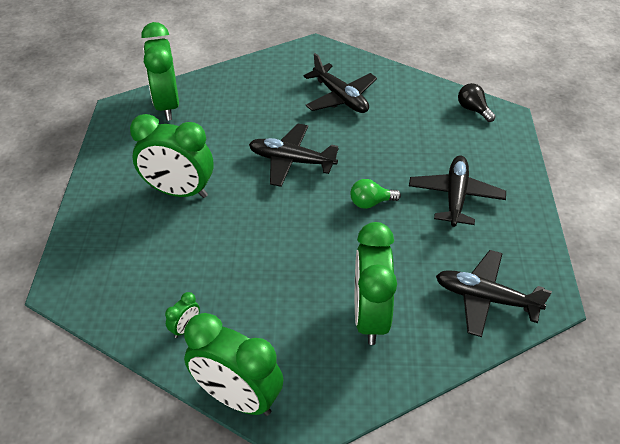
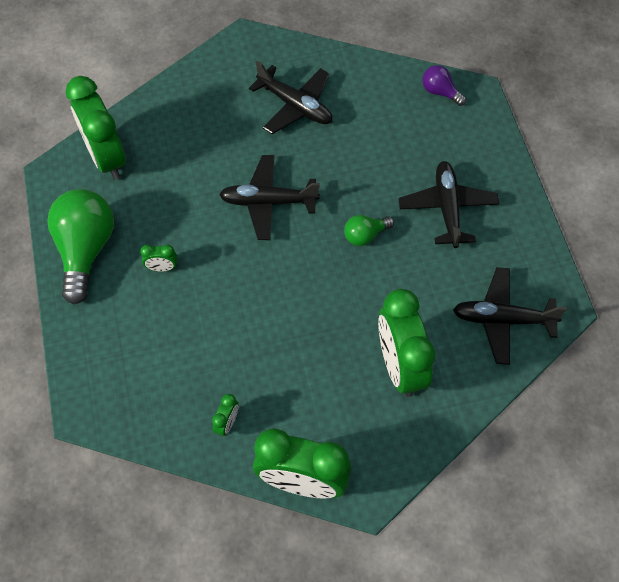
camera: 15 degrees left, 15 degrees up
green clock [130,114,214,198] -> green clock [140,245,177,272], size x0.42
black light bulb [458,83,496,122] -> purple light bulb [422,65,466,106]
none -> green light bulb [47,189,114,305]

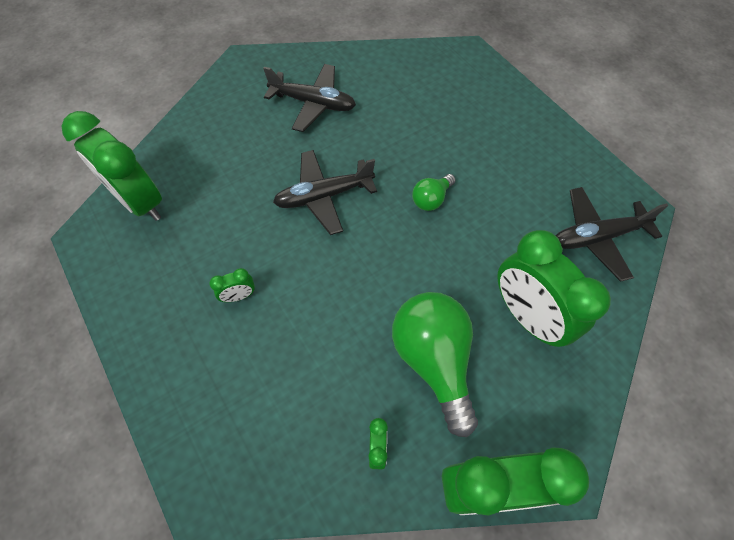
camera: 20 degrees left, 0 degrees up
green light bulb [47,189,114,305] -> green light bulb moved to [392,292,478,437]
black plane [399,161,499,248] -> none
purple light bulb [422,65,466,106] -> none

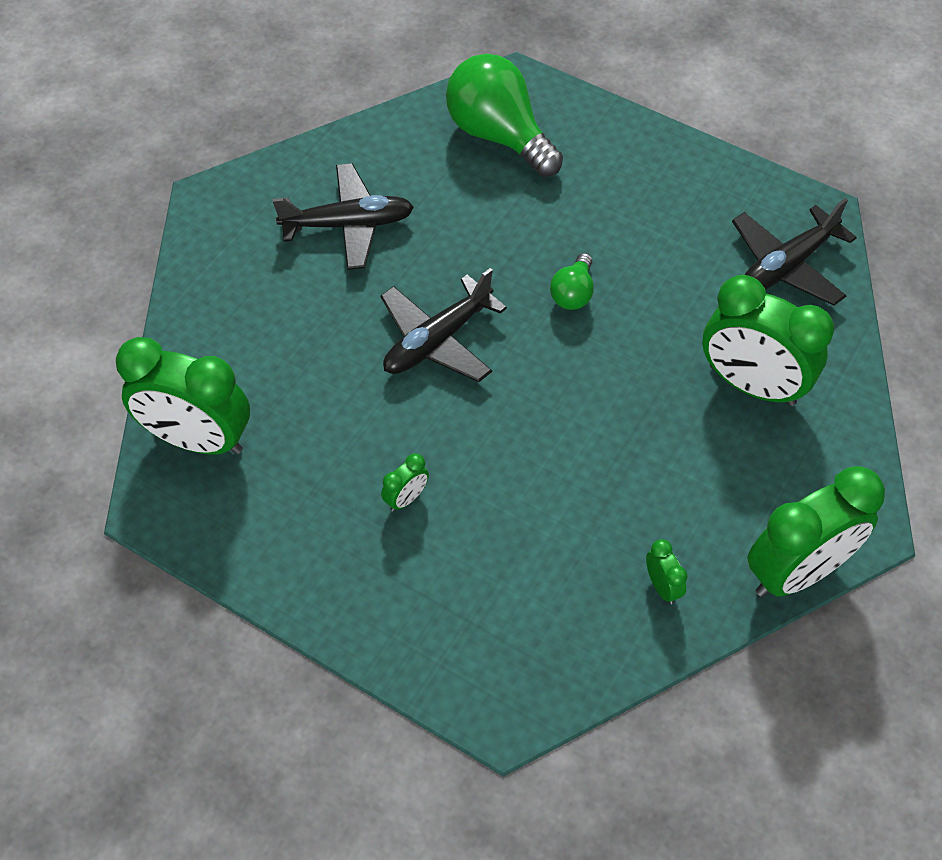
camera: 25 degrees left, 5 degrees down
green light bulb [392,292,478,437] -> green light bulb moved to [446,54,563,177]

